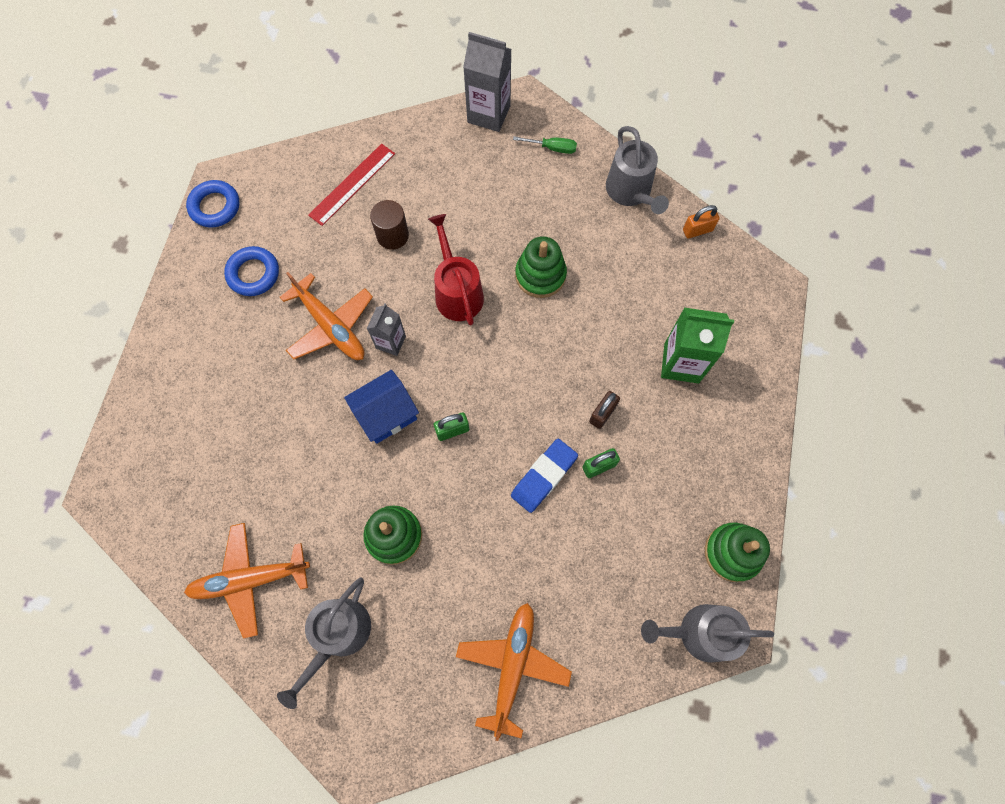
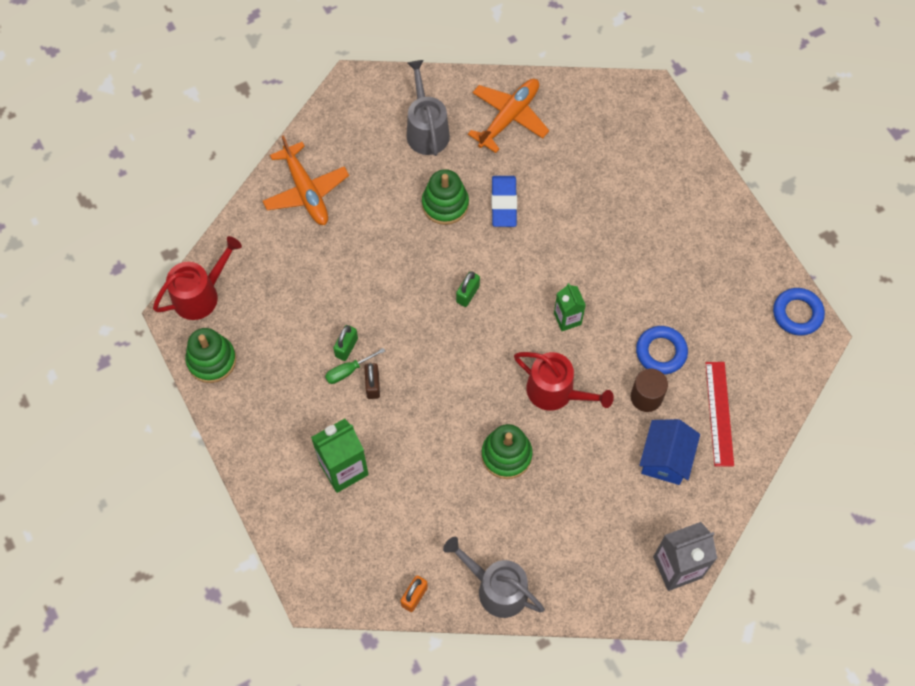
camera: 140 degrees right, 5 degrees down
blue ring [224,246,279,296] -> blue ring moved to [636,326,688,375]
orange plane [280,272,373,360] -> none
blue house [344,370,419,444] -> blue house moved to [639,419,700,485]
grey carton [367,303,406,356] -> green carton [554,283,586,331]
blue eraser [511,439,578,513] -> blue eraser moved to [491,176,517,227]
green screwdriver [513,136,577,154] -> green screwdriver moved to [325,348,385,384]
grey watering can [641,604,774,663] -> red watering can [153,236,242,320]

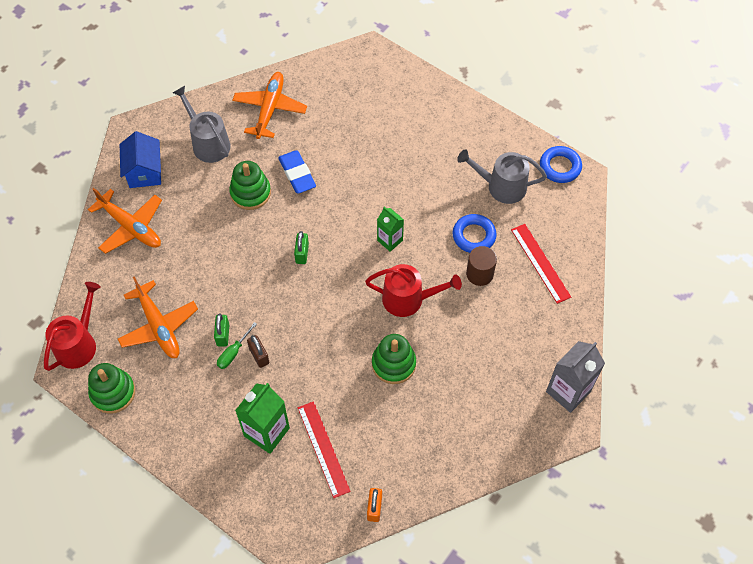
camera: 25 degrees left, 5 degrees down
grey watering can [443,537,545,618] -> grey watering can moved to [457,149,547,204]
blue house [639,419,700,485] -> blue house moved to [120,131,161,188]
none -> orange plane [118,276,198,358]
none -> red ruler [298,401,351,498]

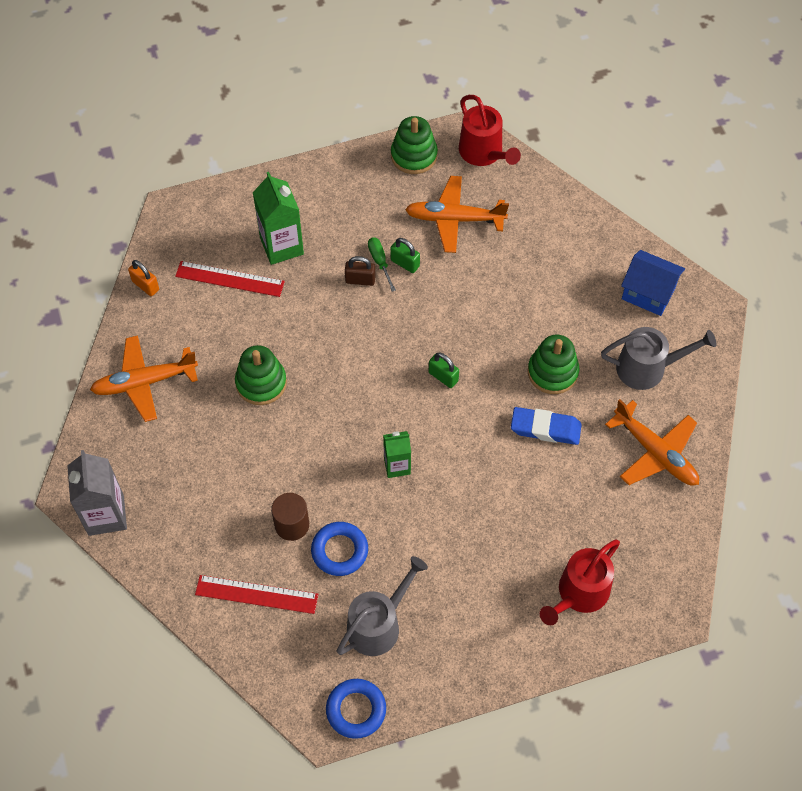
camera: 125 degrees right, 0 degrees up
orange plane [88,188,162,254] -> orange plane moved to [90,335,198,422]
red watering can [365,264,462,317] -> red watering can moved to [540,540,620,625]

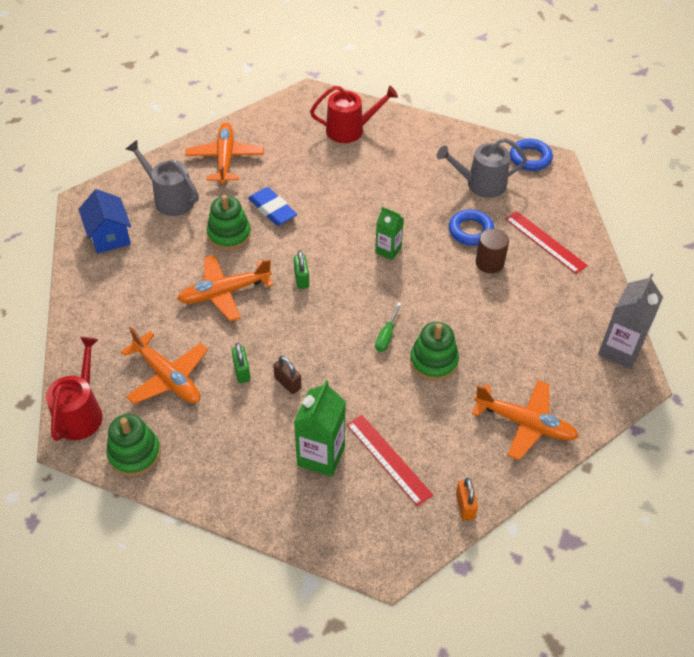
camera: 140 degrees left, 10 degrees down
green screwdriver [368,237,396,292] -> green screwdriver moved to [375,303,401,352]
none -> orange plane [177,255,274,321]

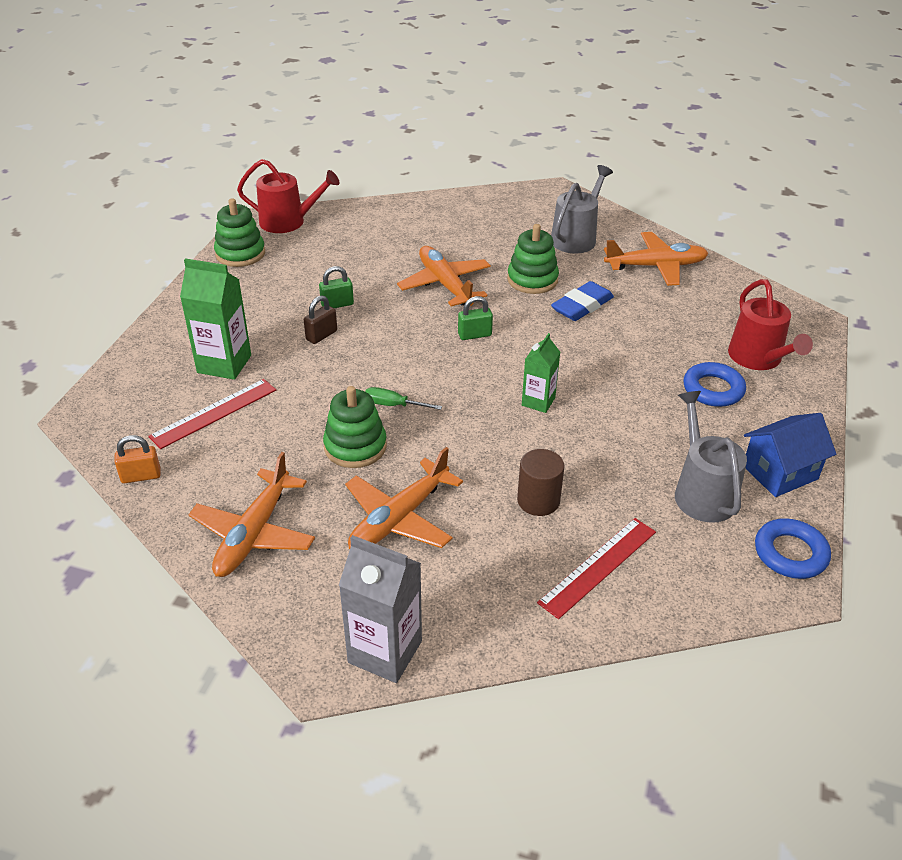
camera: 85 degrees right, 10 degrees down
blue house [78,189,131,254] -> blue house moved to [744,413,836,497]
orange plane [121,327,208,404] -> orange plane moved to [345,447,463,549]
blue ring [449,210,494,246] -> blue ring moved to [683,362,746,407]

